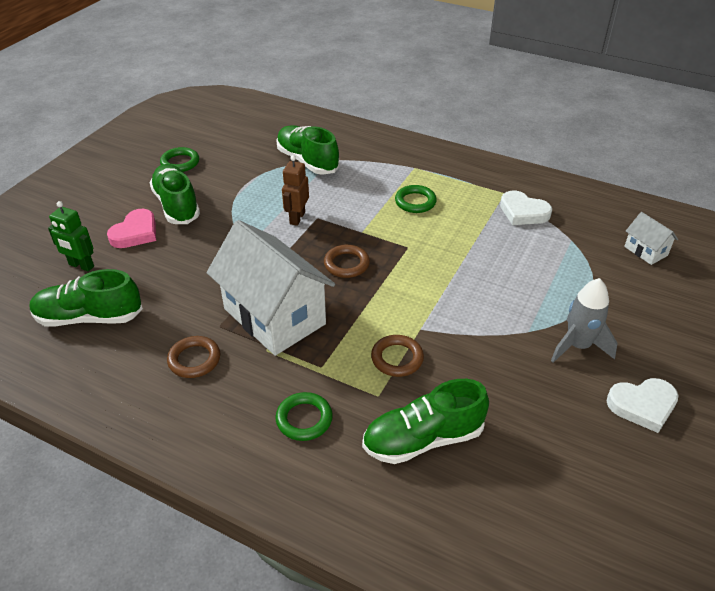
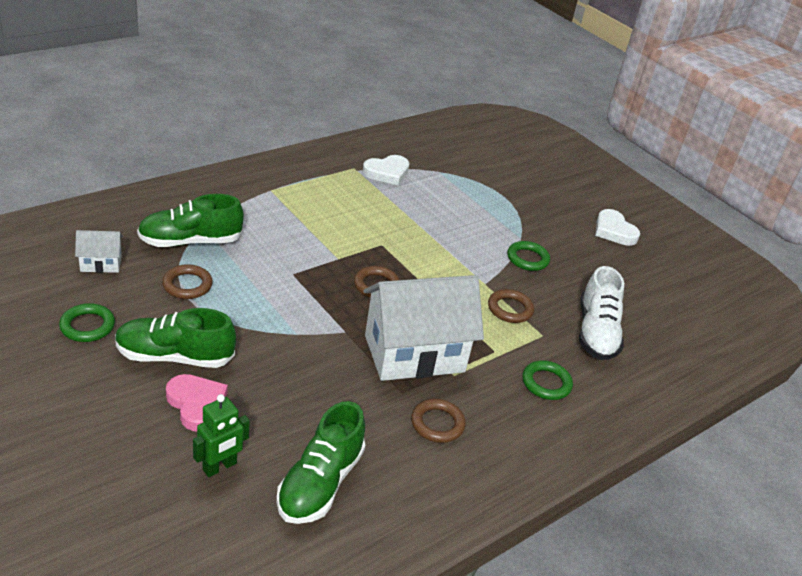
camera: 70 degrees left, 5 degrees down
brown robot [282,155,309,226] -> none
green shoe [362,379,489,464] -> white shoe [579,266,624,360]
green ring [395,185,437,213] -> green ring moved to [507,241,550,271]
grey rocket [551,278,618,363] -> none
white heart [607,378,679,433] -> white heart turned 135 degrees clockwise [595,209,640,246]
white house [624,212,678,265] -> white house moved to [75,230,123,273]
none -> brown ring [162,264,213,299]

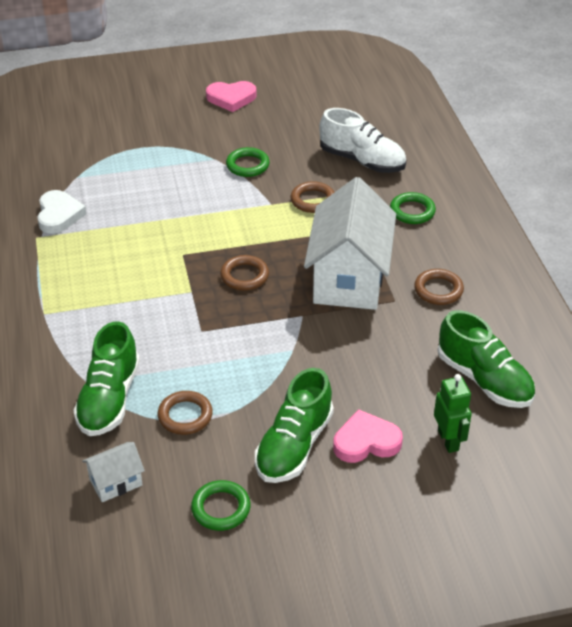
camera: 60 degrees left, 5 degrees up
white house [75,230,123,273] -> white house turned 45 degrees clockwise [82,442,145,502]
white heart [595,209,640,246] -> pink heart [206,81,257,112]

